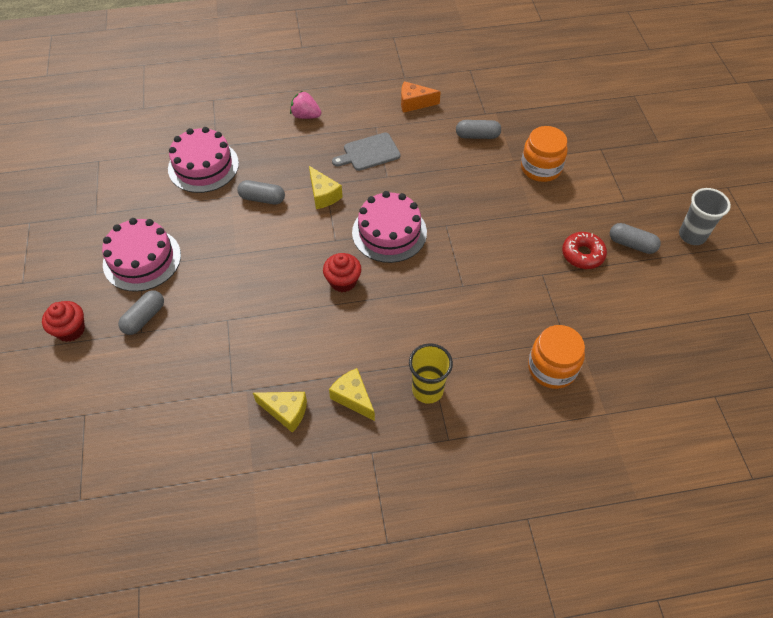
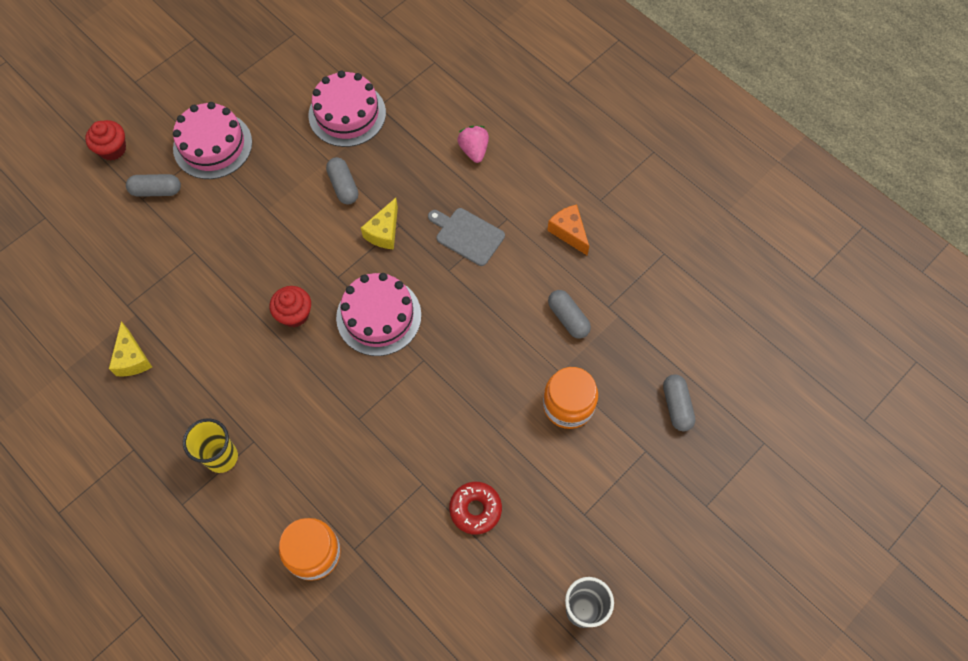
camera: 55 degrees right, 10 degrees up
yellow cheese [329,368,375,421] -> none
grey capsule [610,223,661,254] -> grey capsule moved to [663,374,695,431]

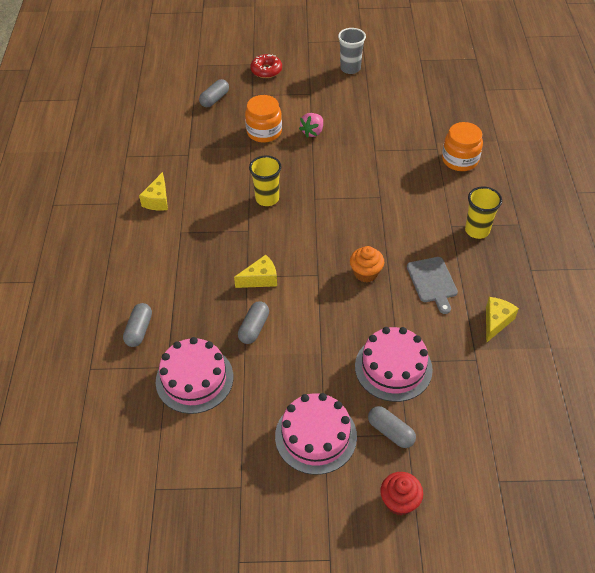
camera: 135 degrees left, 15 degrees down
red cupcake [270,286,311,327] -> orange cupcake [350,246,384,282]
pink cake [336,273,421,356] -> pink cake moved to [355,327,433,402]
grey cutting board [428,208,505,266] -> grey cutting board moved to [407,257,458,314]
red donut [449,482,502,535] -> red donut moved to [250,54,282,78]
pink strawberry [457,126,489,163] -> pink strawberry moved to [299,113,323,138]
orange cheese [547,204,589,255] -> yellow cheese [139,172,168,211]
grey capsule [548,290,591,339] -> grey capsule moved to [123,303,152,347]
none -> yellow cup [249,155,282,206]

